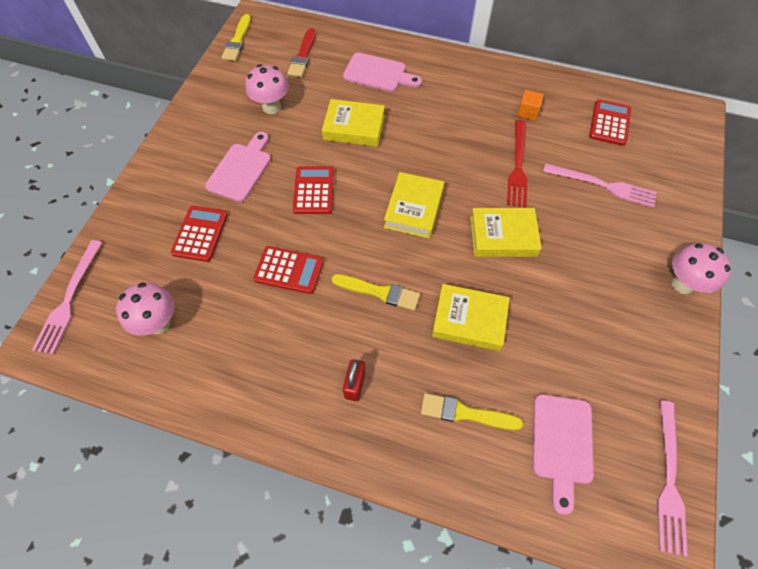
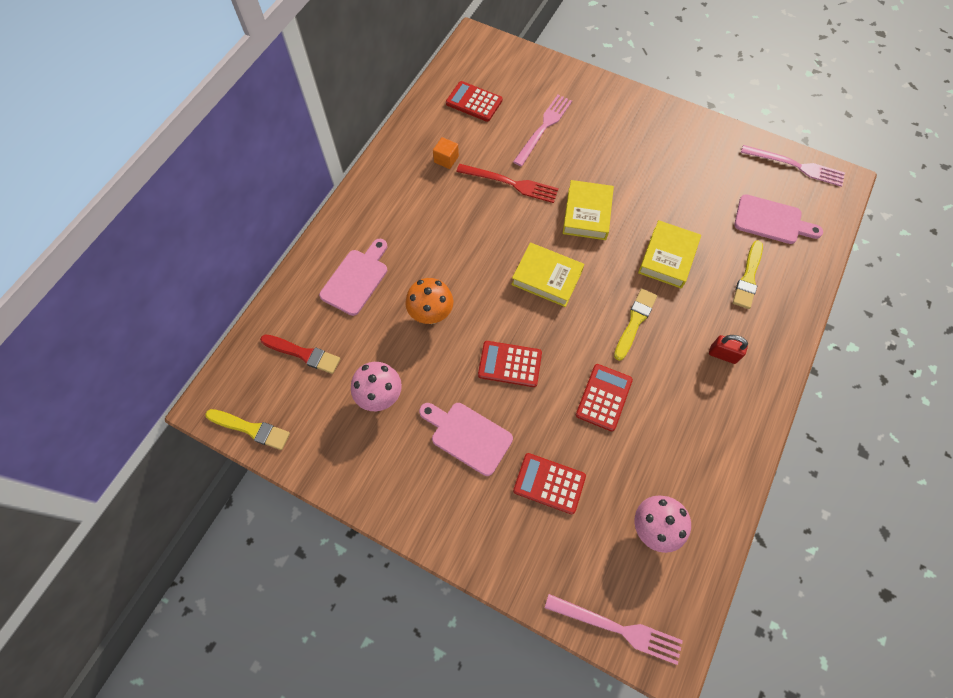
camera: 80 degrees left, 5 degrees up
yellow book [322,99,385,147] -> orange mushroom [405,278,453,324]
pink mushroom [672,243,731,294] -> none

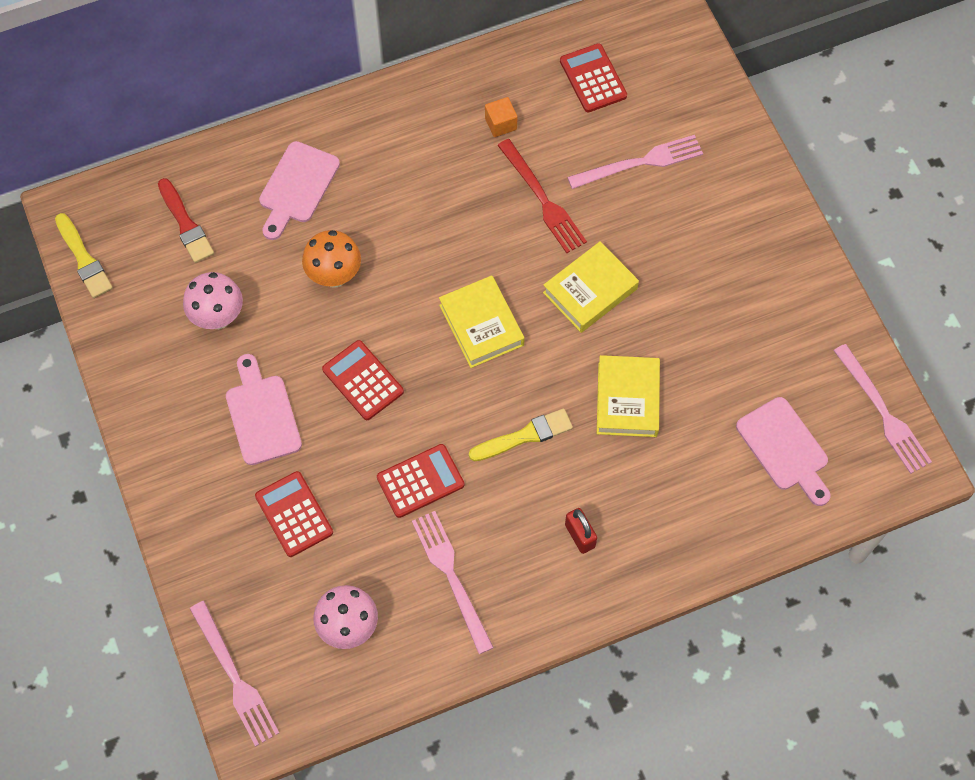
camera: 40 degrees right, 0 degrees up
pink cutting board [319,239,387,316] -> pink cutting board turned 135 degrees clockwise [259,141,340,240]
yellow book [638,220,701,288] -> yellow book turned 60 degrees counterclockwise [597,355,660,437]
yellow brush [733,240,763,309] -> none
none -> pink fork [412,511,494,654]

